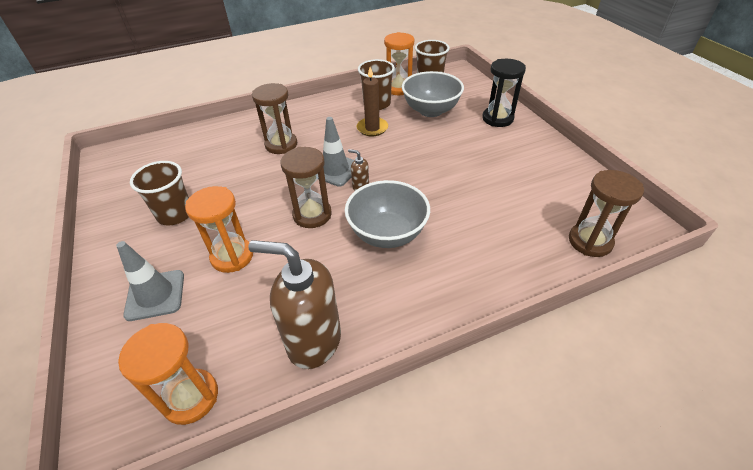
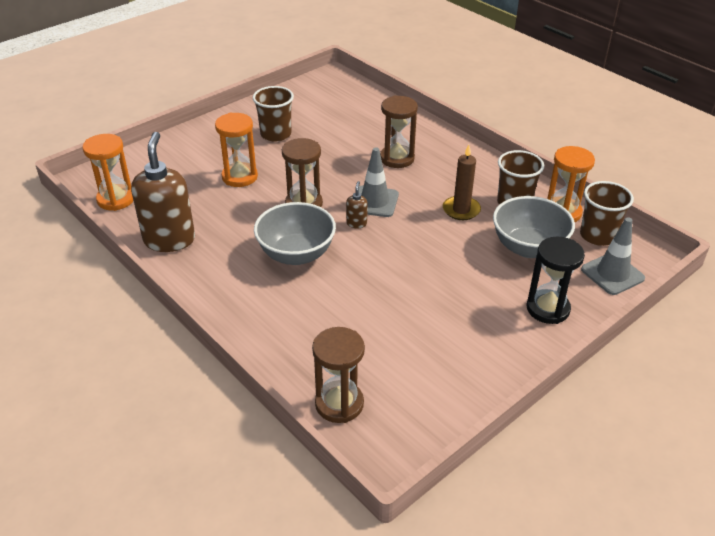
camera: 70 degrees right, 5 degrees down
grey traffic cone [116,241,184,321] -> grey traffic cone moved to [581,217,645,295]

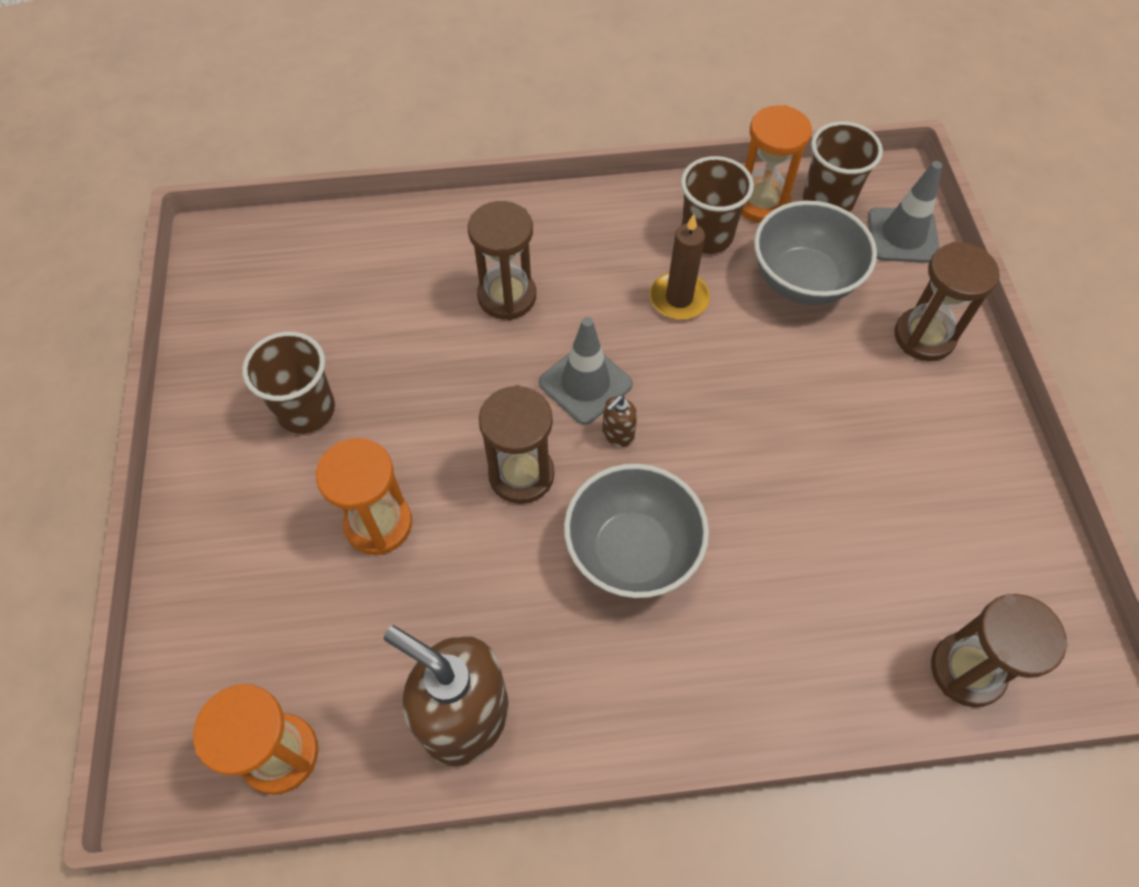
camera: 55 degrees left, 20 degrees up
brown soap dispenser [346,181,368,228] -> brown soap dispenser turned 90 degrees counterclockwise [602,395,637,447]
black hourglass [527,237,585,324] -> brown hourglass [895,242,1000,361]

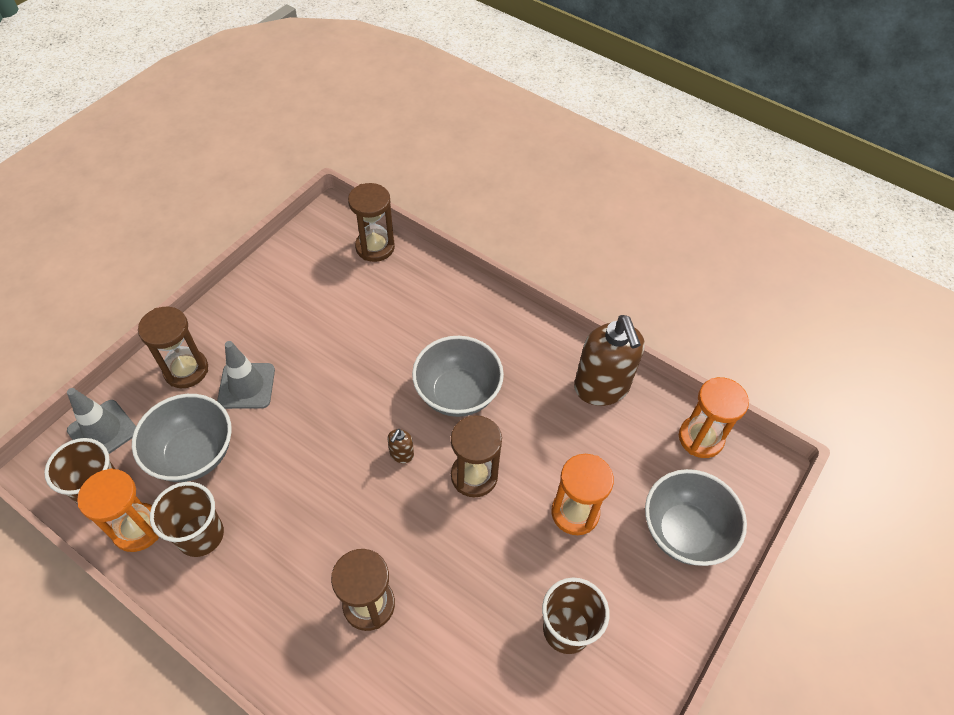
camera: 140 degrees left, 5 degrees down
grey traffic cone [539,317,633,425] -> grey traffic cone moved to [217,341,275,409]
brown soap dispenser [602,395,637,447] -> brown soap dispenser turned 120 degrees clockwise [388,429,414,463]
brown candle [650,214,710,320] -> none
none -> grey bowl [645,469,747,566]

